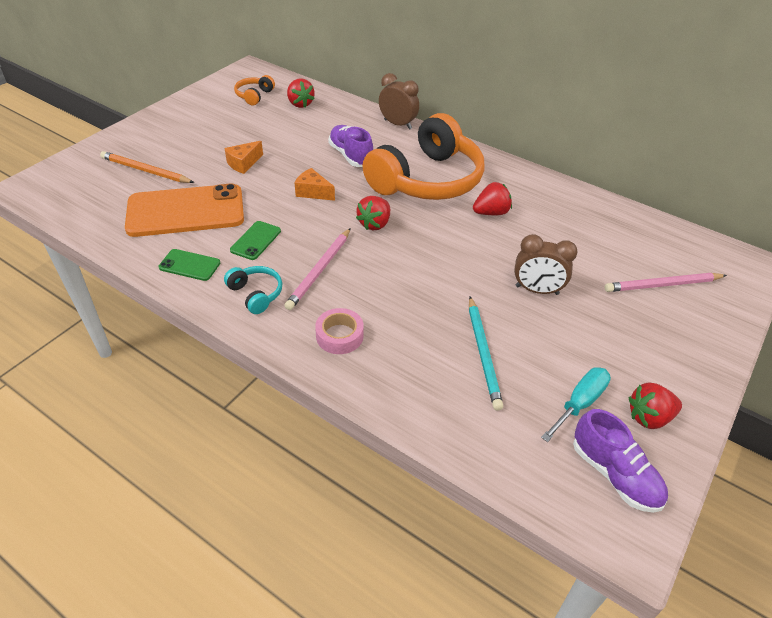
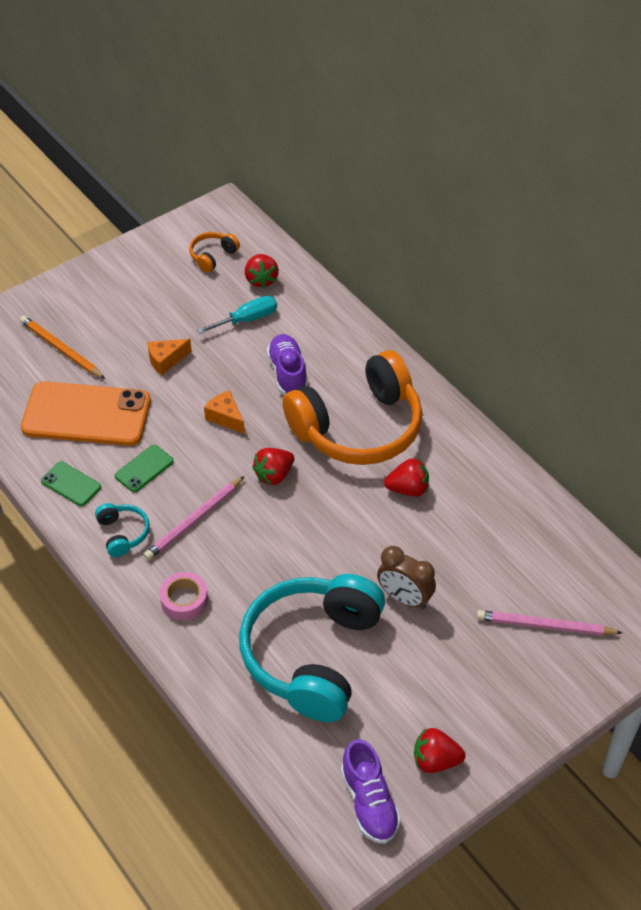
camera: 20 degrees right, 5 degrees up
brown clock [379,73,419,130] -> none
turquoise pencil [469,296,504,411] -> turquoise headphones [239,574,385,722]
turquoise screwdriver [541,367,611,442] -> turquoise screwdriver moved to [197,296,277,334]

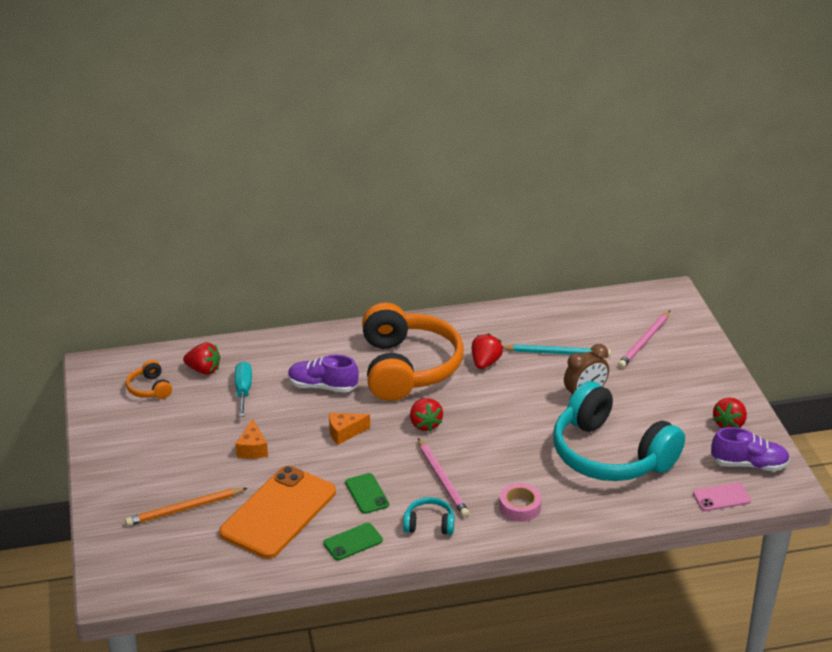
camera: 65 degrees left, 15 degrees down
none -> turquoise pencil [502,344,611,357]
none -> pink phone [693,482,751,511]

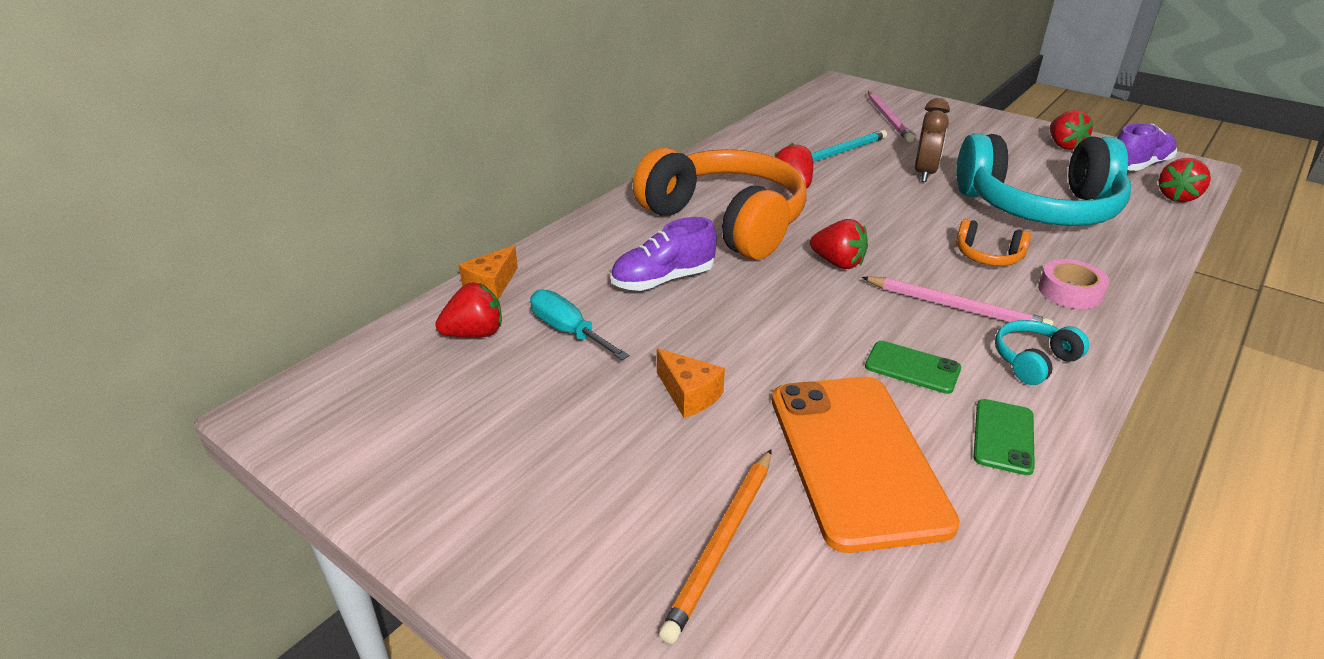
camera: 40 degrees left, 0 degrees up
orange headphones [126,360,172,399] -> orange headphones moved to [956,219,1031,266]
orange cheese [329,413,370,445] -> orange cheese moved to [459,245,518,299]
pink phone [693,482,751,511] -> red strawberry [1159,158,1211,202]

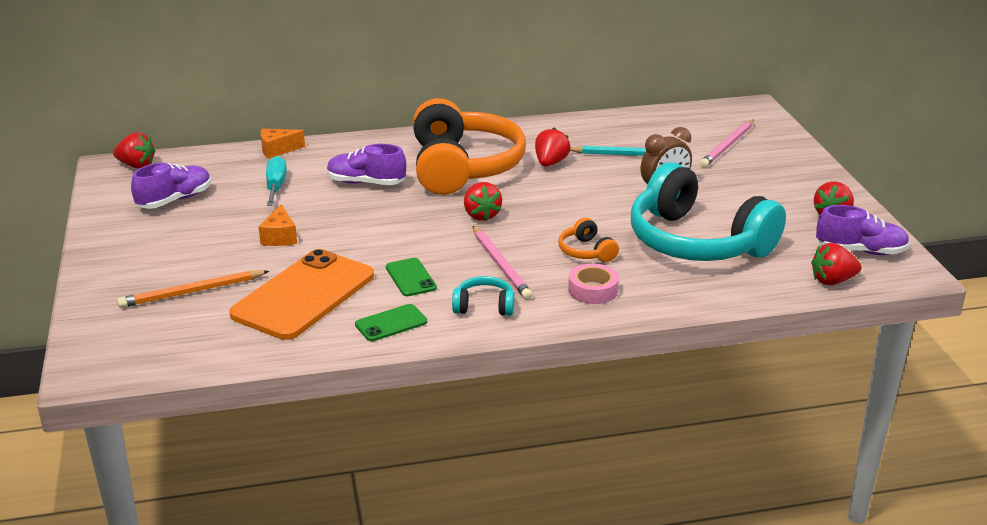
camera: 40 degrees right, 5 degrees down
red strawberry [435,283,502,338] -> red strawberry moved to [113,132,155,168]
none -> purple shoe [131,163,211,209]

